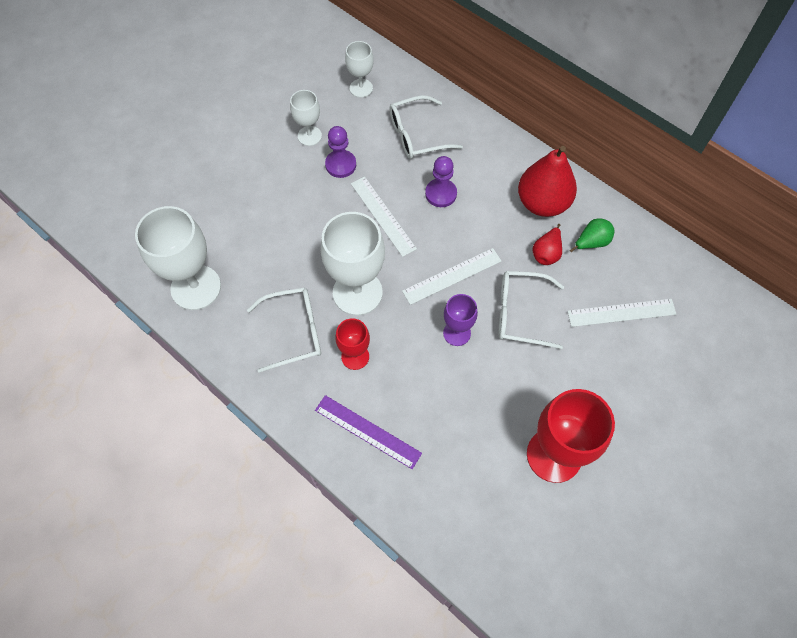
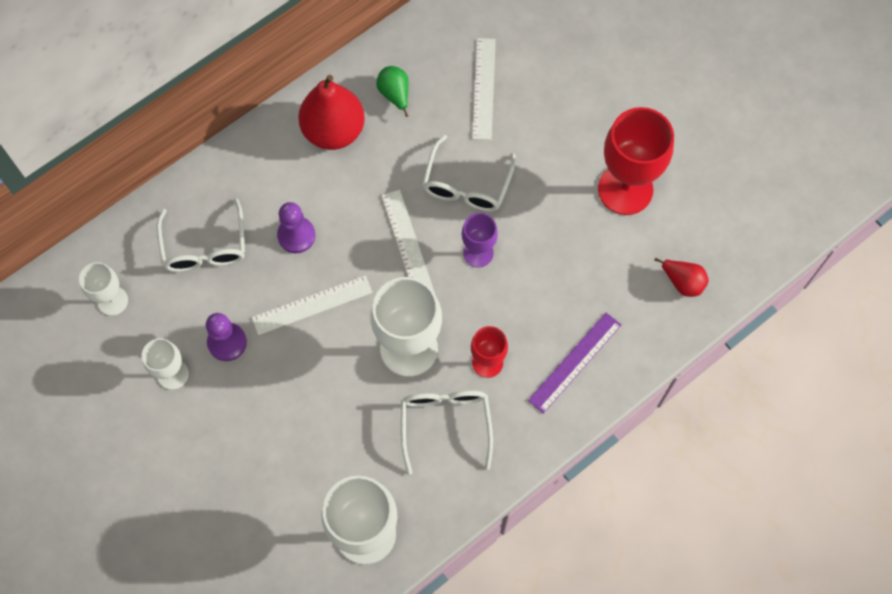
camera: 80 degrees left, 5 degrees up
red pear [533,224,562,265] -> red pear moved to [654,258,709,297]

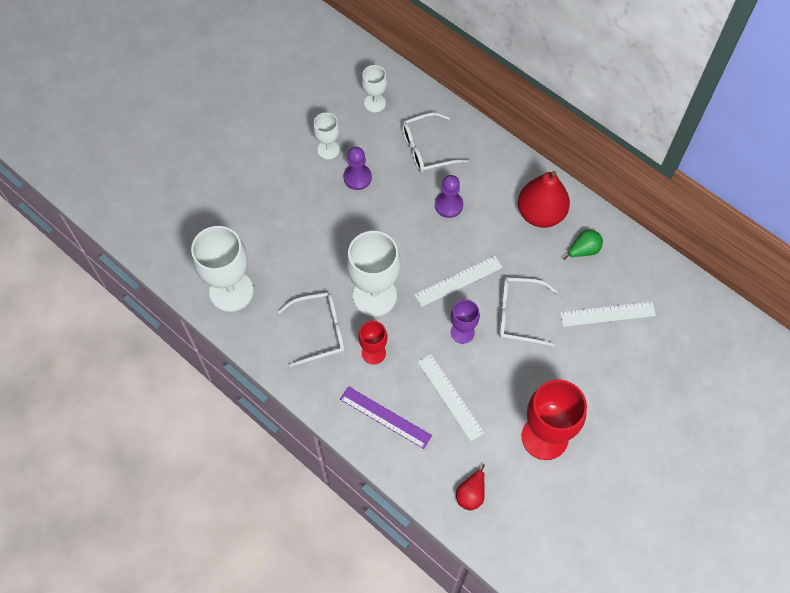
camera: 80 degrees right, 5 degrees down
white ruler [252,275,373,335] -> white ruler moved to [418,354,484,441]

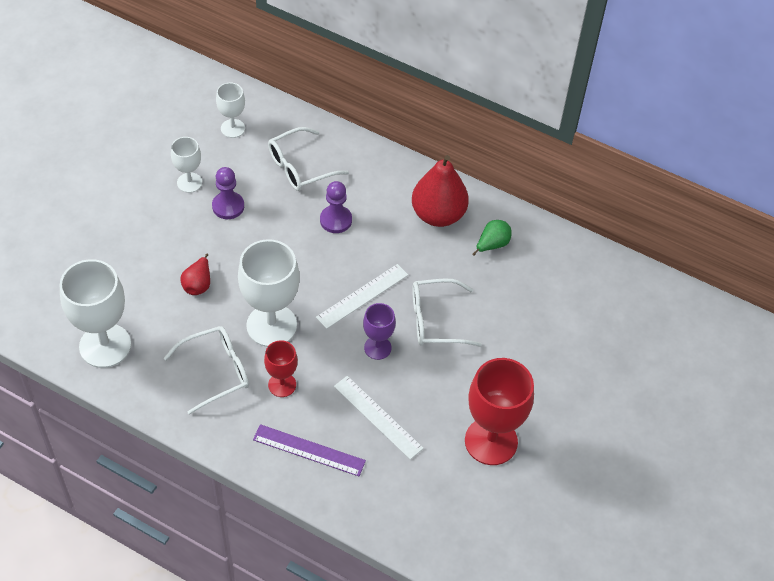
camera: 15 degrees left, 10 degrees down
red pear [456,464,485,511] -> red pear moved to [181,253,210,295]
white ruler [560,302,656,327] -> none

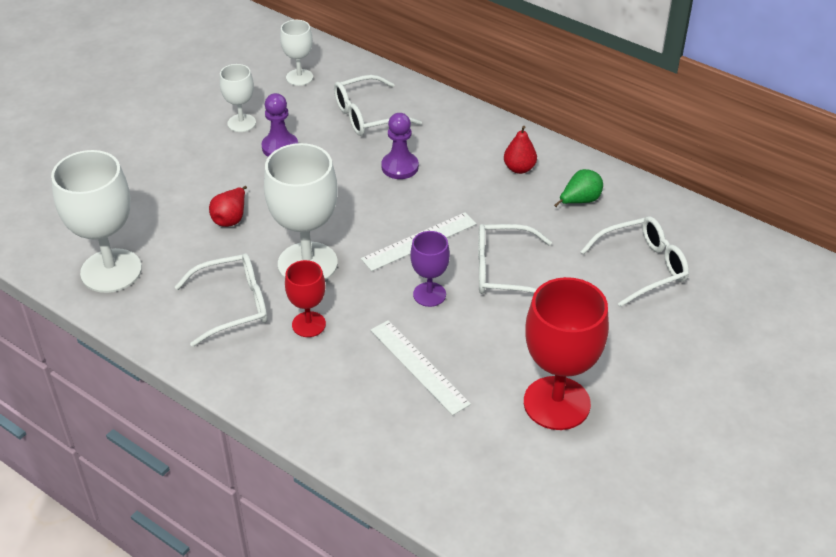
camera: 10 degrees right, 10 degrees down
purple ruler [253,424,366,476] -> none
red pear [412,155,469,227] -> red pear [504,126,537,174], size x0.50
none -> white glasses [581,217,689,307]

